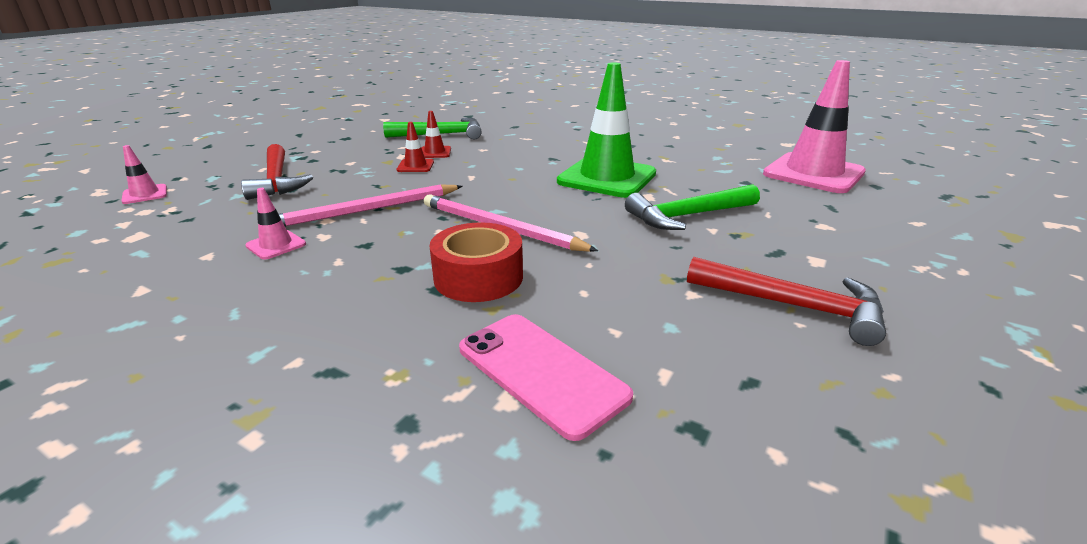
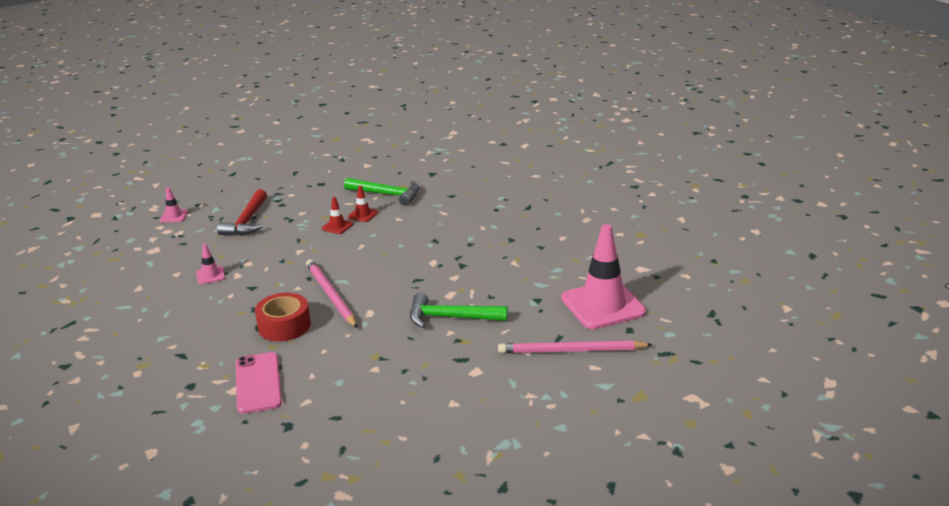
camera: 30 degrees right, 0 degrees up
pink pencil [279,184,463,227] -> pink pencil moved to [498,340,653,353]
green traffic cone [557,62,656,198] -> none
red hammer [687,257,886,346] -> none

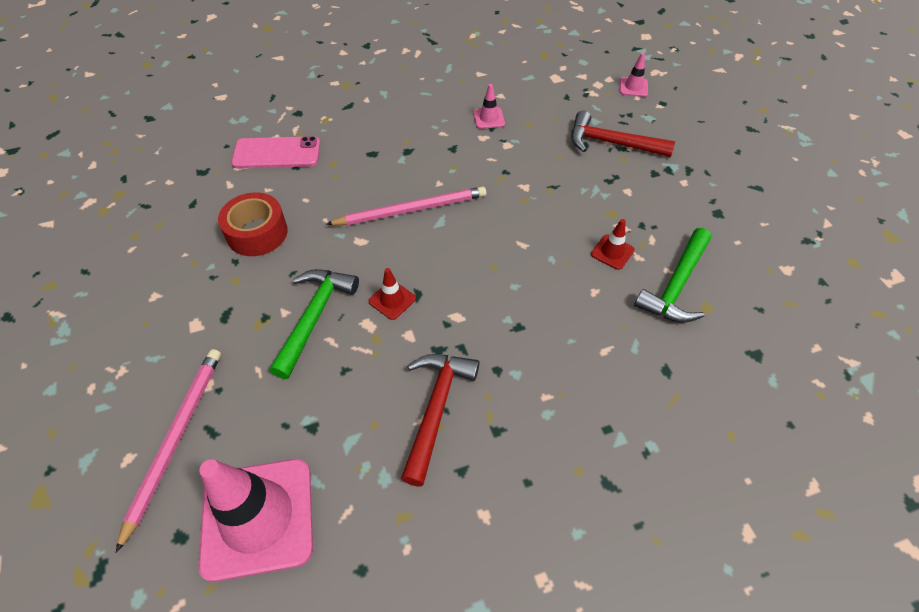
camera: 100 degrees right, 25 degrees up
red tape [255,293,311,341] -> red tape moved to [218,192,288,256]
red traffic cone [322,197,353,234] -> red traffic cone moved to [369,268,416,320]
none -> red hammer [401,354,480,486]

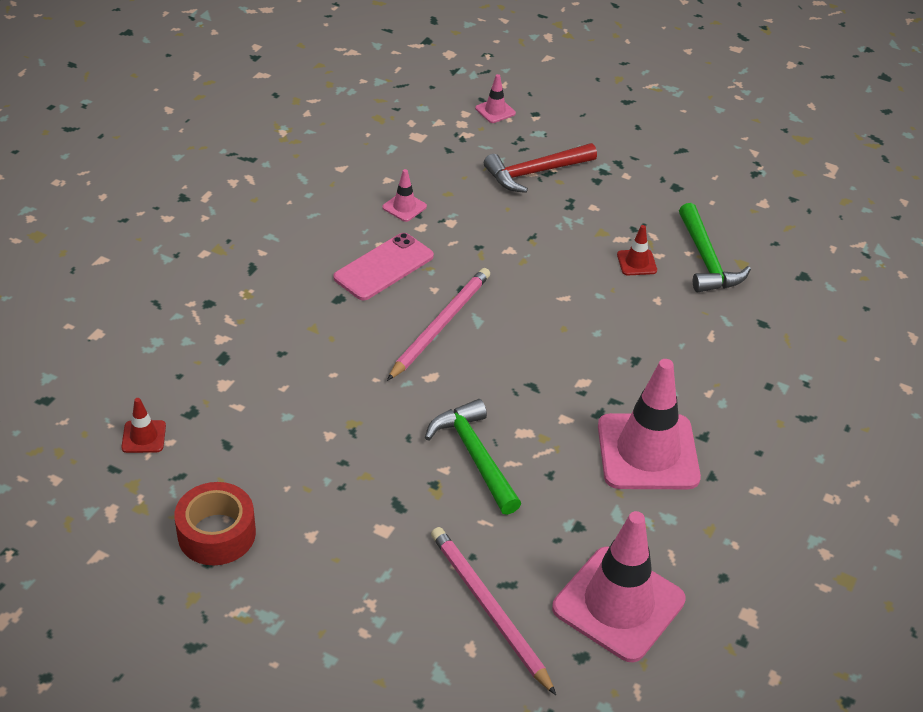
camera: 45 degrees left, 10 degrees down
red tape [218,192,288,256] -> red tape moved to [174,482,256,565]
pink phone [231,136,320,169] -> pink phone moved to [333,233,434,300]
red traffic cone [369,268,416,320] -> red traffic cone moved to [121,398,166,453]
red hammer [401,354,480,486] -> pink traffic cone [598,359,701,489]

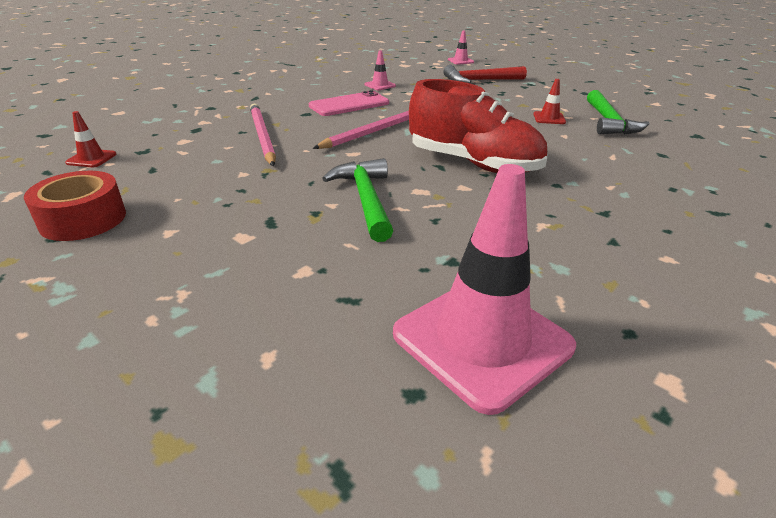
camera: 15 degrees right, 10 degrees down
pink pencil [431,527,556,695] -> pink pencil moved to [250,104,276,166]
pink traffic cone [598,359,701,489] -> none
none -> red shoe [409,79,547,173]

